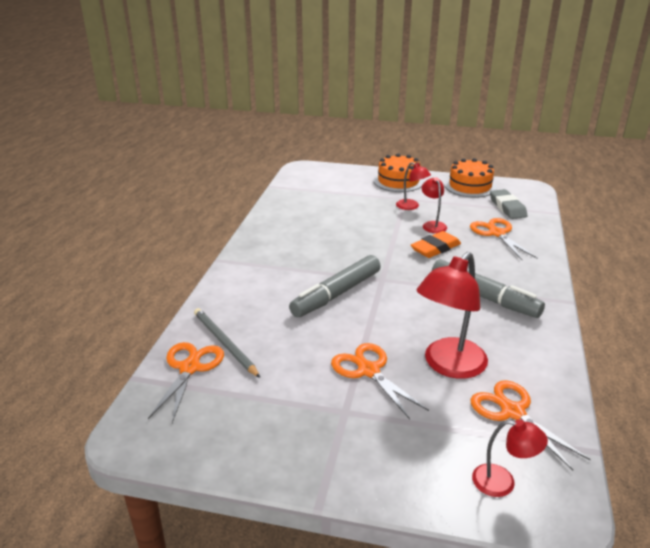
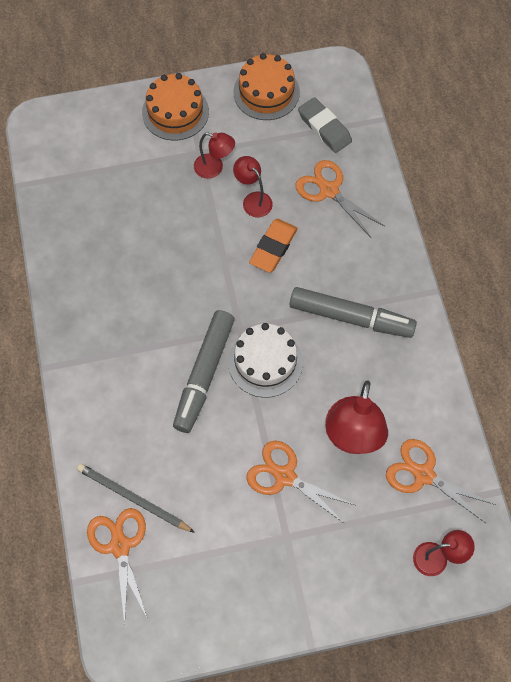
camera: 25 degrees left, 35 degrees up
none -> white cake [228,323,303,398]

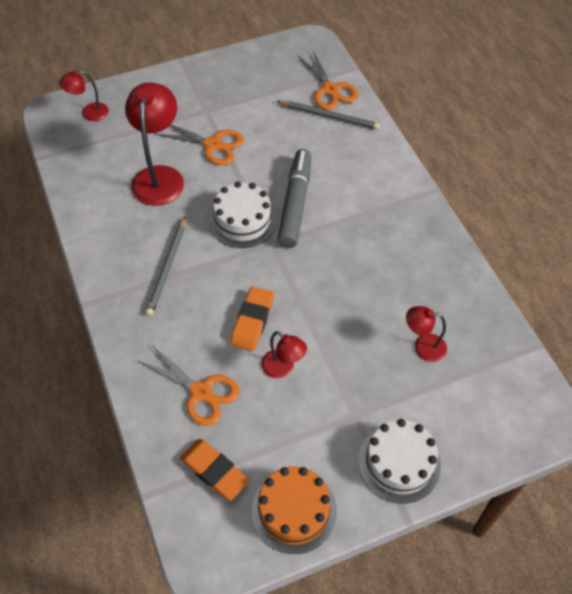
camera: 170 degrees right, 10 degrees down
orange cake [142,73,209,141] -> white cake [358,419,441,503]
red lamp [194,133,235,179] -> red lamp moved to [406,306,447,362]
grey marker [290,287,417,338] -> grey pencil [145,217,186,316]
grey eraser [298,97,352,153] -> orange eraser [180,439,250,501]
orange scissors [386,439,496,523] -> none

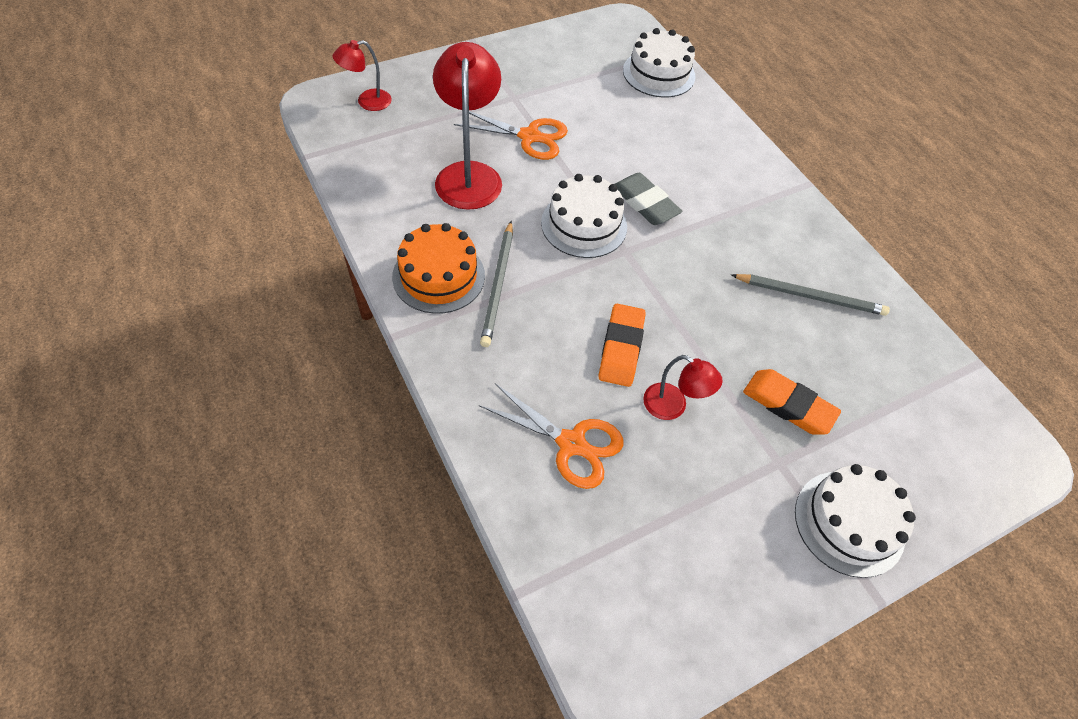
camera: 10 degrees left, 0 degrees up
orange eraser [180,439,250,501] -> orange eraser moved to [743,369,841,435]
orange cake [252,466,337,554] -> orange cake moved to [392,223,485,314]
grey pencil [277,101,380,130] -> grey pencil moved to [731,274,890,316]
grey marker [277,149,312,248] -> grey eraser [615,173,682,225]
orange scissors [298,51,358,110] -> white cake [623,28,696,98]
red lamp [406,306,447,362] -> none

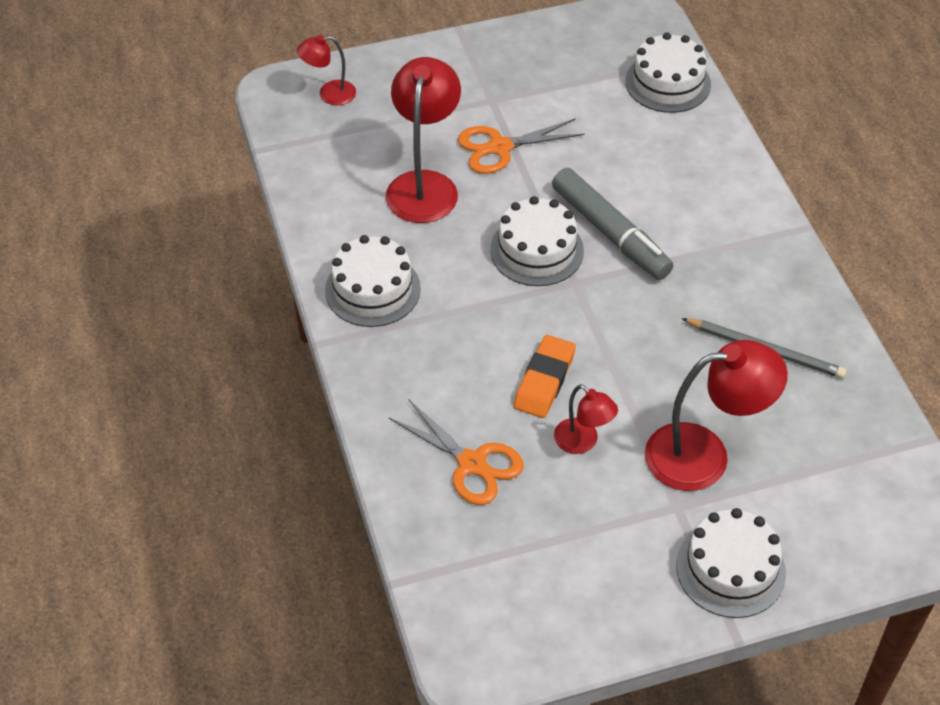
camera: 15 degrees right, 5 degrees down
orange cake [392,223,485,314] -> white cake [325,235,421,327]
orange scissors [454,111,568,160] -> orange scissors turned 135 degrees clockwise [458,118,585,174]
grey pencil [480,221,513,347] -> none
grey eraser [615,173,682,225] -> grey marker [552,168,673,280]
orange eraser [743,369,841,435] -> red lamp [645,340,788,491]

